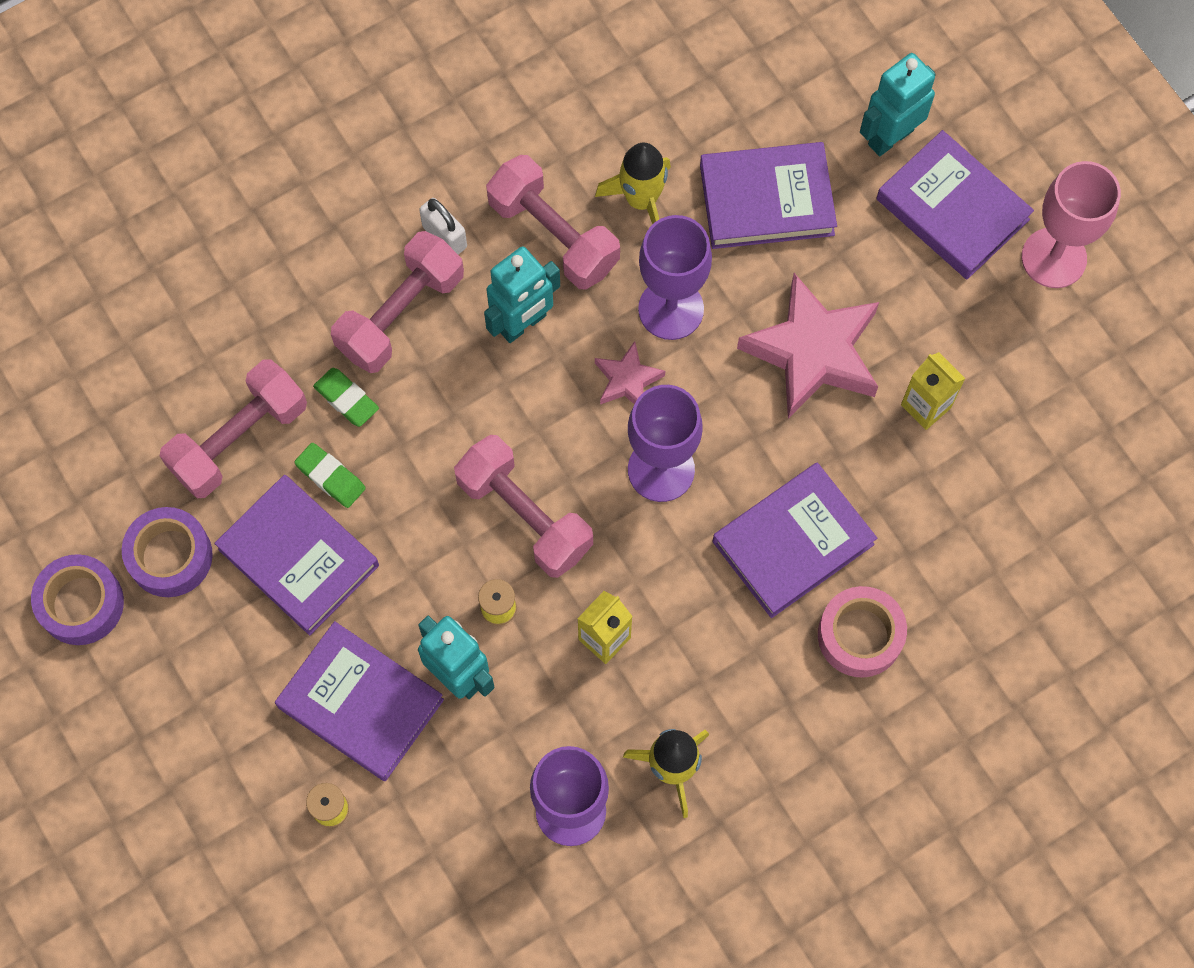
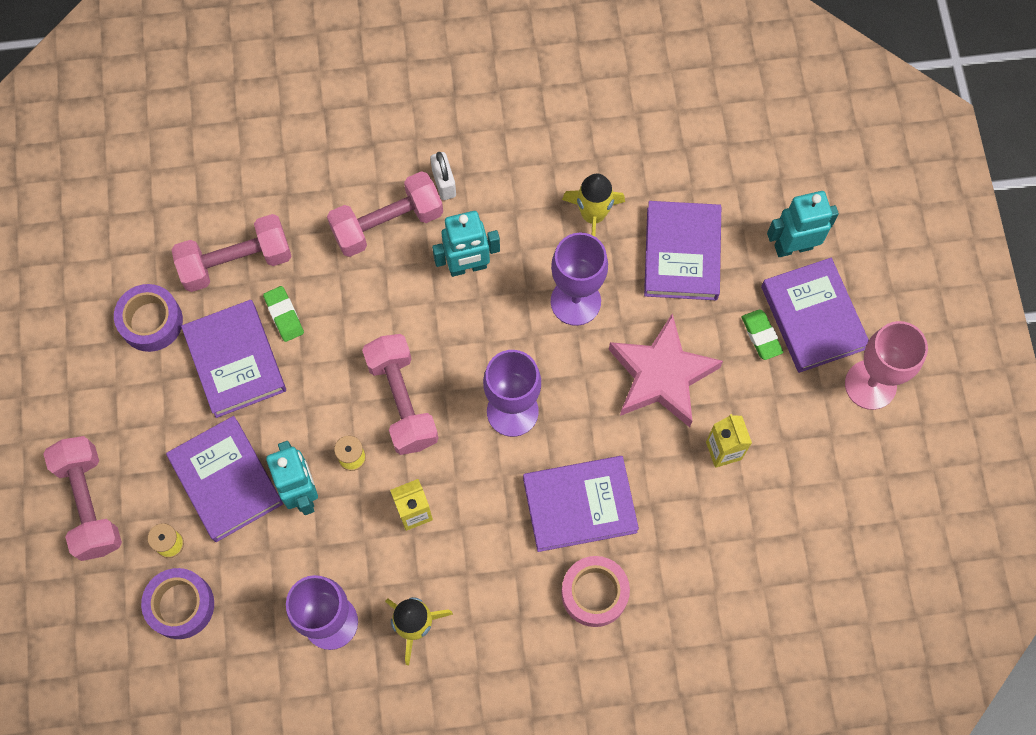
camera: 25 degrees right, 0 degrees up
purple tape [31,554,124,645] -> purple tape moved to [141,568,214,639]
green eraser [313,368,379,427] -> green eraser moved to [742,309,783,360]
pink dumbbell [486,155,620,289] -> pink dumbbell moved to [44,436,122,561]
pink star [595,341,665,405] -> none
purple book [700,142,837,249] -> purple book turned 75 degrees clockwise [644,201,721,300]

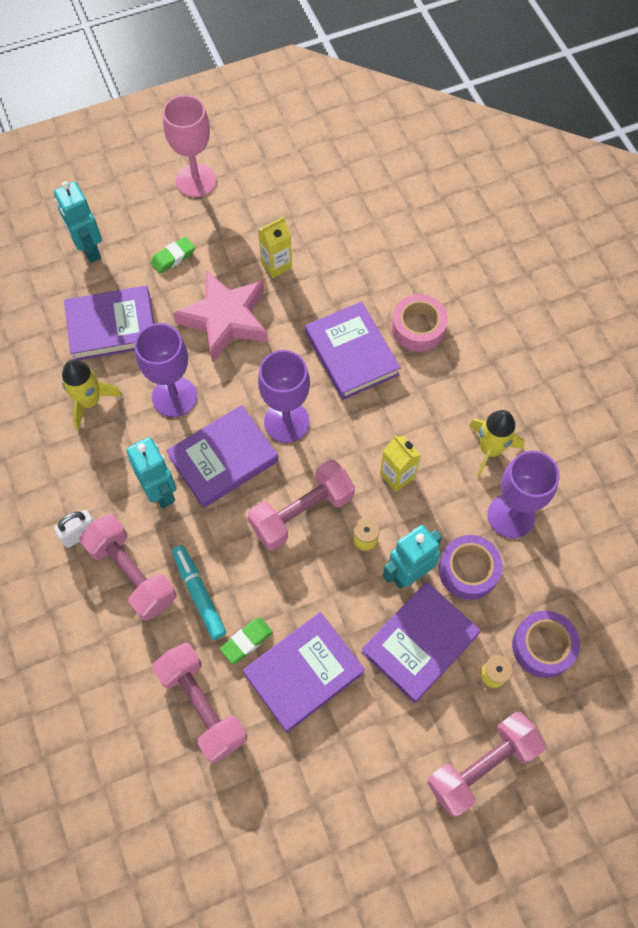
camera: 105 degrees left, 5 degrees down
purple tape [114,284,183,352] -> purple tape moved to [439,535,502,600]
purple book [761,258,869,373] -> purple book moved to [166,405,279,508]
none -> turquoise marker [172,545,226,640]

